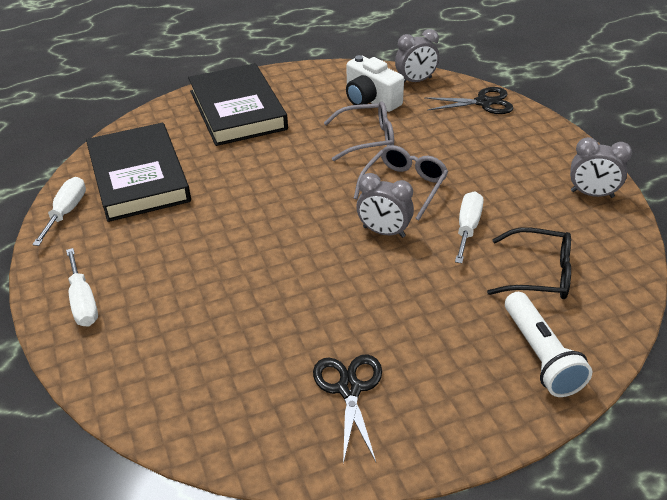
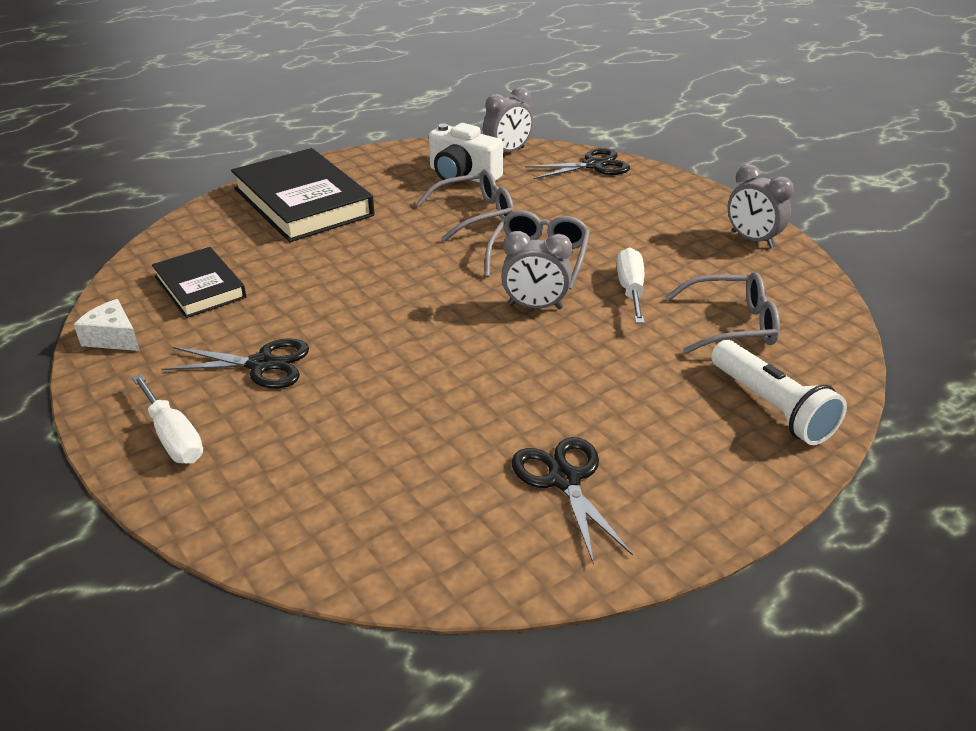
camera: 15 degrees left, 5 degrees down
white screwdriver [32,177,86,246] -> white cheese [74,299,140,351]
black book [86,123,191,222] -> black book [152,247,247,318], size x0.59
black glasses [487,227,571,299] -> grey glasses [665,272,780,354]
grey clock [570,137,632,198] -> grey clock turned 45 degrees clockwise [728,165,794,248]
none -> black scissors [161,338,309,388]

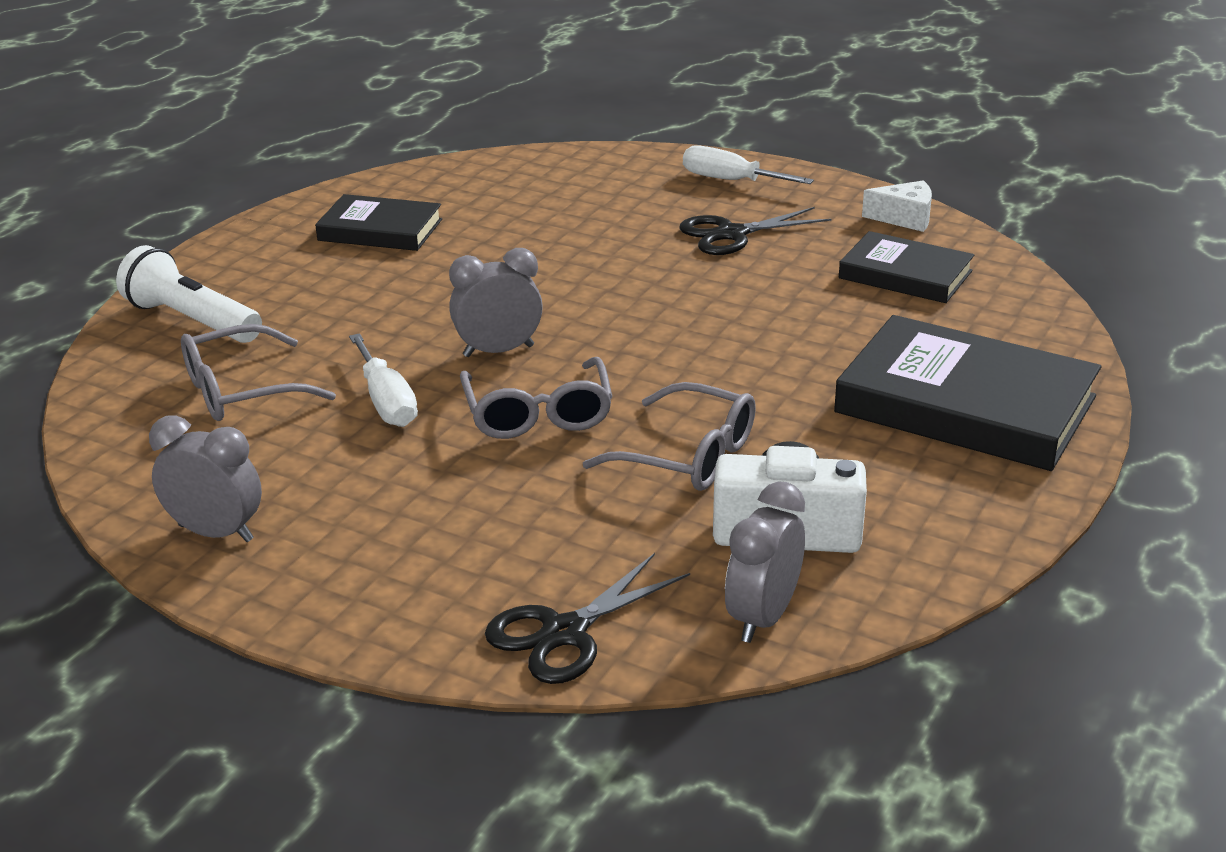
camera: 155 degrees right, 5 degrees down
grey glasses [417,169,514,242] -> grey glasses turned 105 degrees counterclockwise [583,382,756,491]
black scissors [512,437,633,565] -> black book [315,194,442,251]

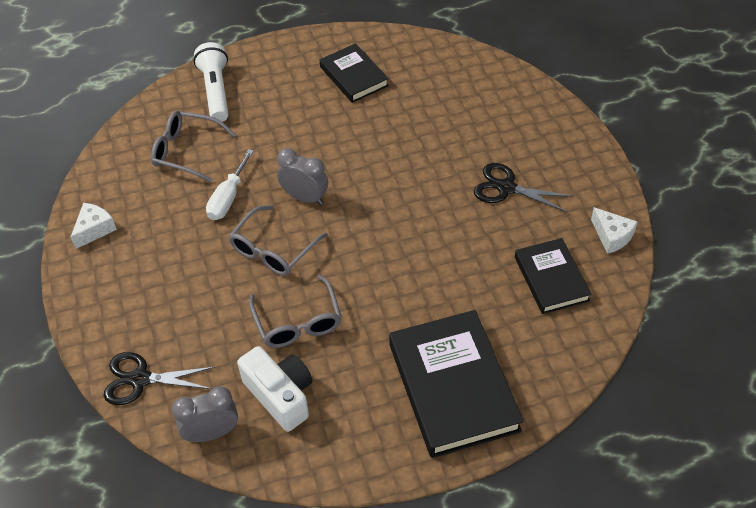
camera: 45 degrees right, 20 degrees up
grey clock [149,415,262,542] -> white cheese [71,203,117,249]
white screwdriver [683,145,814,184] -> none

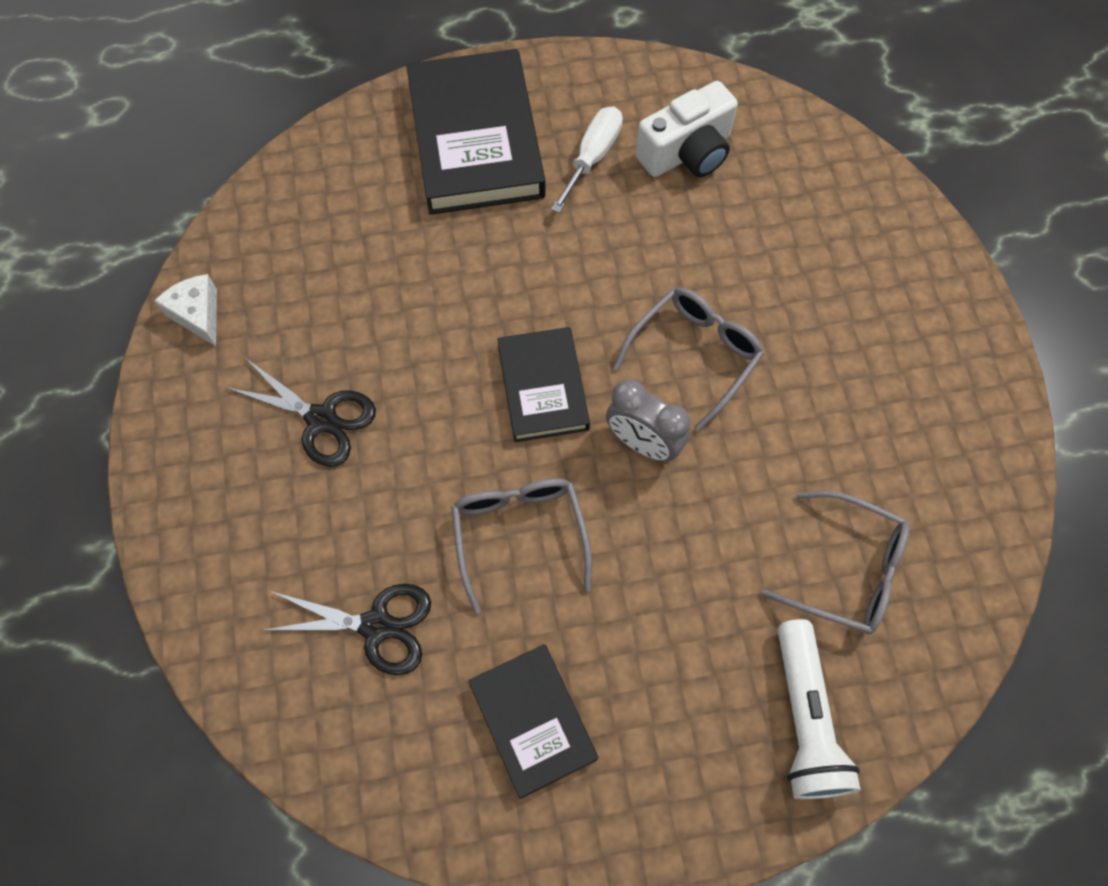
camera: 175 degrees left, 15 degrees up
white cheese [71,203,117,249] -> none
black scissors [103,352,215,405] -> black scissors moved to [261,584,431,675]
grey clock [172,386,238,442] -> none
white screwdriver [206,149,254,220] -> white screwdriver moved to [551,107,623,213]
white camera [237,346,312,432] -> white camera turned 90 degrees counterclockwise [635,81,738,177]
grey glasses [249,275,342,348] -> grey glasses moved to [451,478,592,614]
black book [515,238,592,314] -> black book moved to [497,327,590,442]

